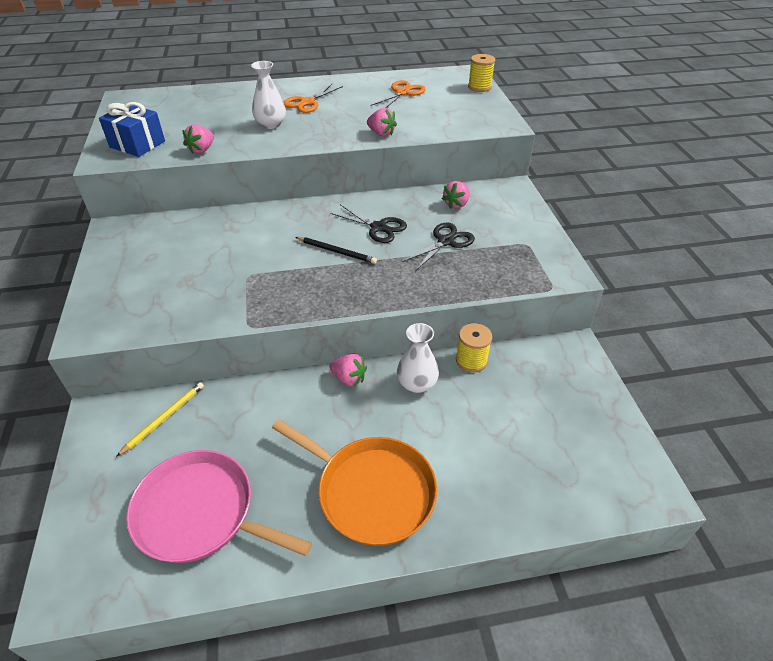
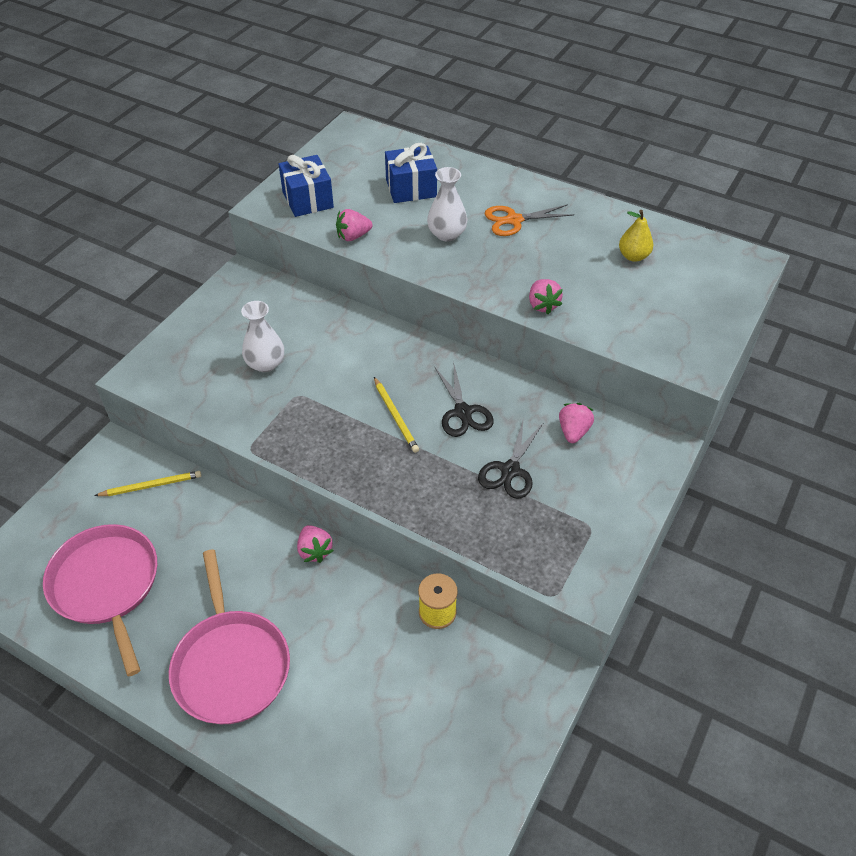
camera: 40 degrees right, 5 degrees up
orange pan [272,419,437,546] -> pink pan [169,549,290,724]
black pencil [295,237,377,264] -> yellow pencil [374,377,419,453]
orange scissors [370,80,426,108] -> yellow pear [619,210,653,262]
white vase [397,323,439,393] -> white vase moved to [241,301,284,372]
black scissors [402,223,475,270] -> black scissors turned 120 degrees clockwise [478,418,543,499]
pink strawberry [442,181,469,209] -> pink strawberry turned 120 degrees clockwise [559,403,594,443]
yellow spool [468,54,495,92] -> none
none -> blue gift [385,143,437,203]

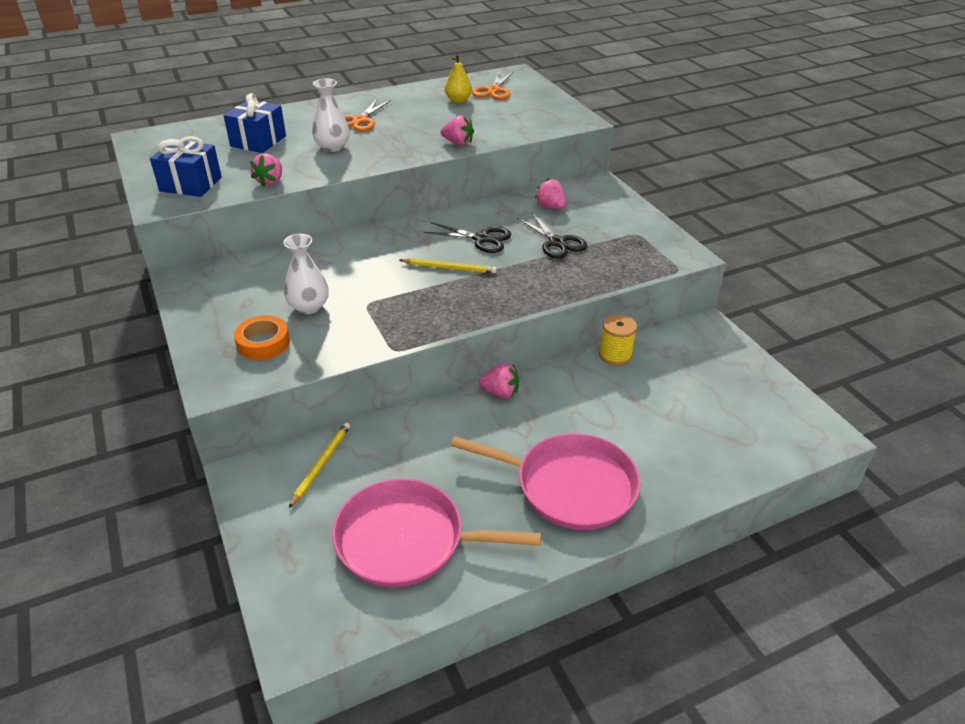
camera: 55 degrees left, 10 degrees down
none -> orange tape [234,315,290,360]
none -> orange scissors [472,72,513,100]

